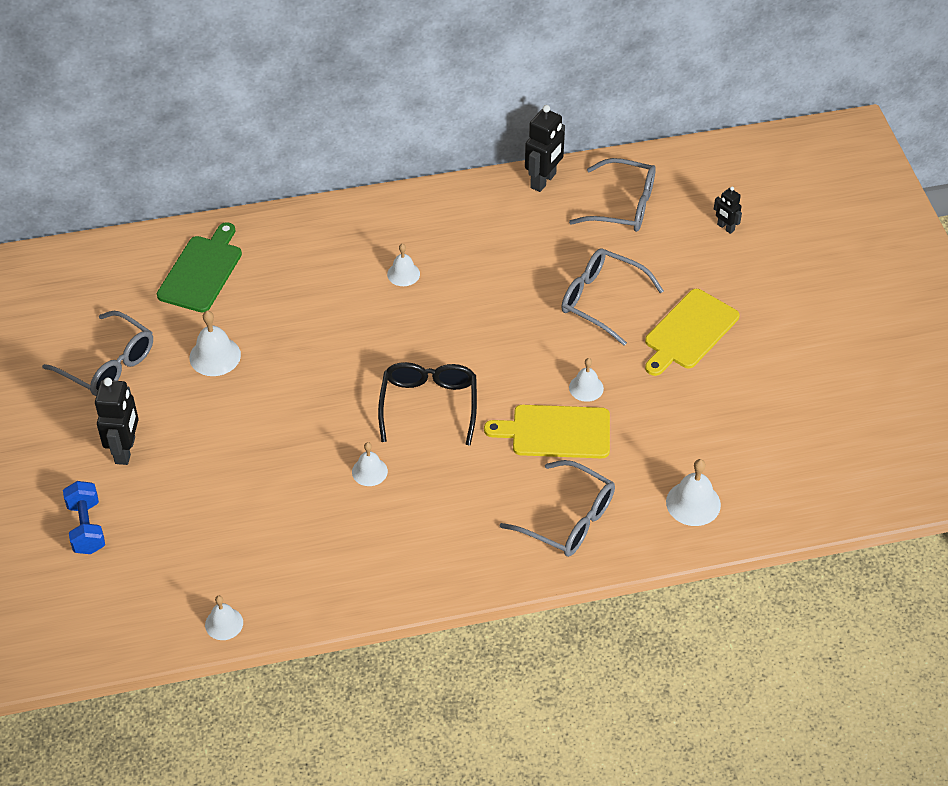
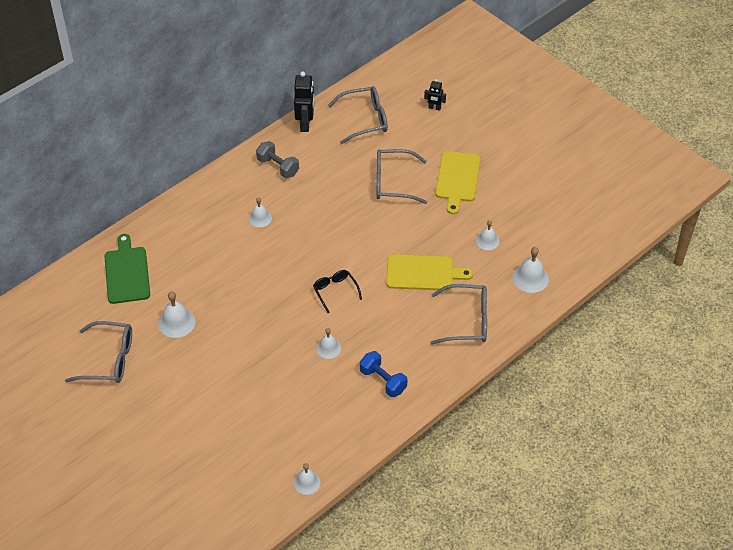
camera: 30 degrees left, 0 degrees up
blue dumbbell [63,481,105,554] -> blue dumbbell moved to [360,351,407,397]
black robot [95,378,139,465] -> none
black glasses [378,362,477,446] -> black glasses [313,270,362,313], size x0.62
yellow cutting board [484,405,610,458] -> yellow cutting board turned 150 degrees counterclockwise [386,254,473,291]
white bell [569,358,604,402] -> white bell moved to [476,220,500,250]
none -> grey dumbbell [256,141,299,178]

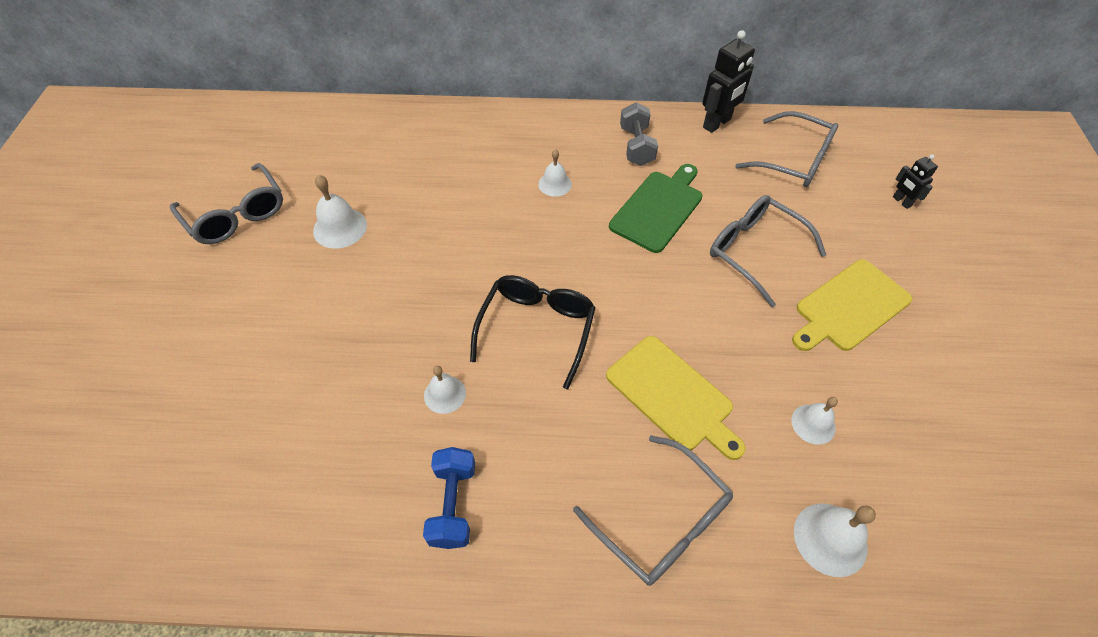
camera: 45 degrees right, 5 degrees up
green cutting board [104,234,150,304] -> green cutting board moved to [609,164,702,253]
white bell [294,463,321,495] -> none
black glasses [313,270,362,313] -> black glasses [470,275,596,389], size x1.62

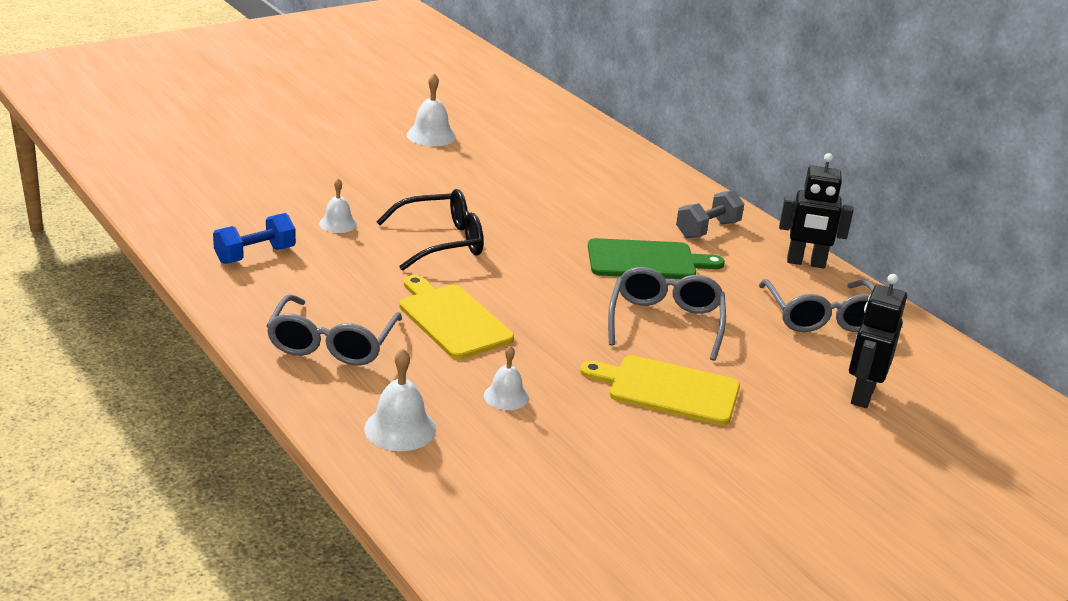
camera: 50 degrees right, 25 degrees down
grey glasses [170,163,283,244] -> none
white bell [538,149,572,197] -> none
yellow cutting board [606,336,746,460] -> yellow cutting board turned 135 degrees clockwise [399,275,514,359]
black robot [893,155,938,209] -> black robot [849,274,907,408], size x1.80

